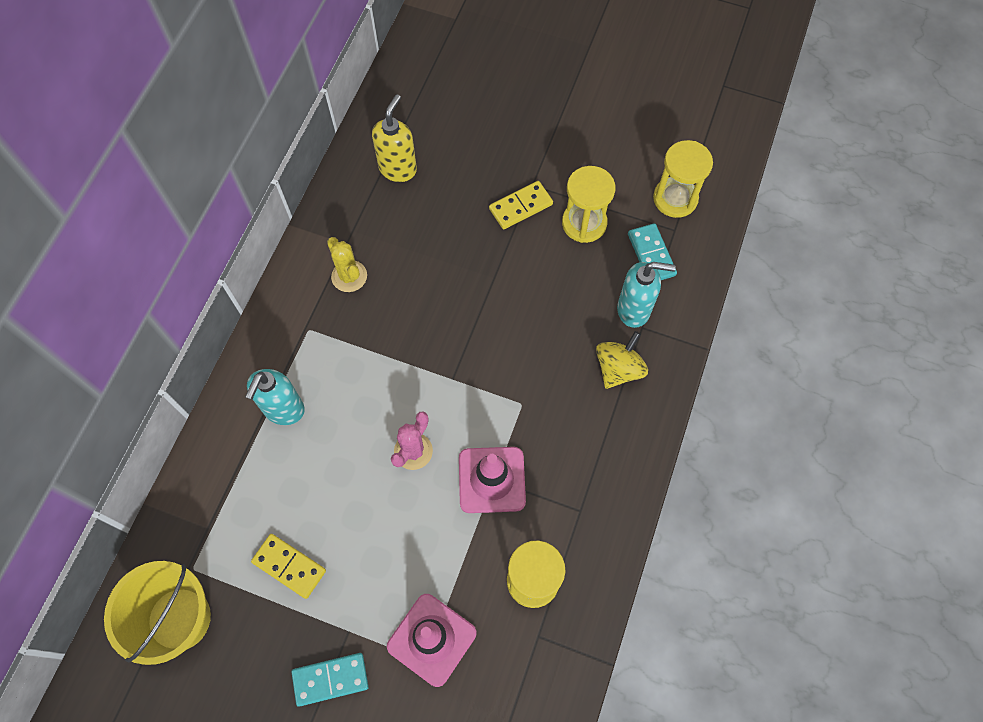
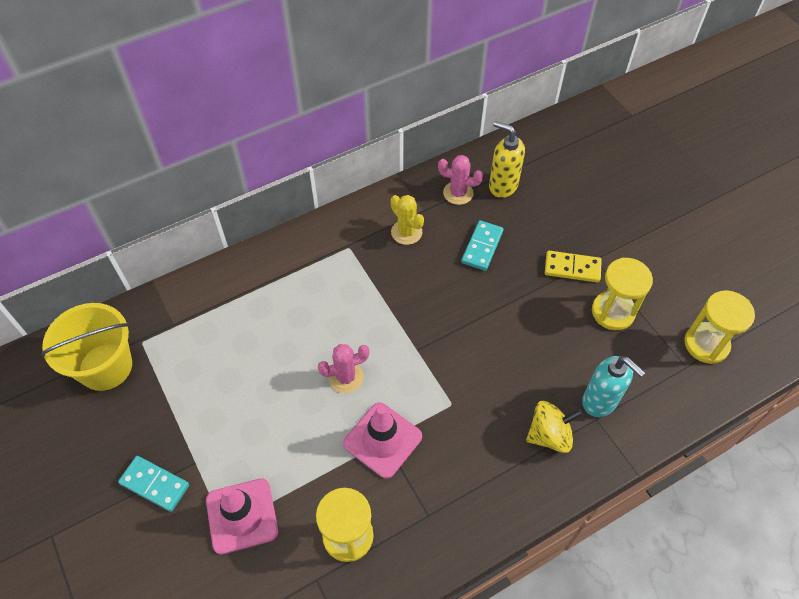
camera: 40 degrees right, 10 degrees down
turquoise soap dispenser [245,369,305,425] -> none
yellow domino [251,534,326,599] -> none
yellow cactus [327,237,367,292] -> yellow cactus turned 45 degrees counterclockwise [390,195,424,245]
yellow soap dispenser [372,94,417,182] -> yellow soap dispenser turned 120 degrees counterclockwise [489,121,525,198]
turquoise domino [628,223,677,280] -> turquoise domino moved to [461,220,503,271]
none -> pink cactus [438,155,483,205]

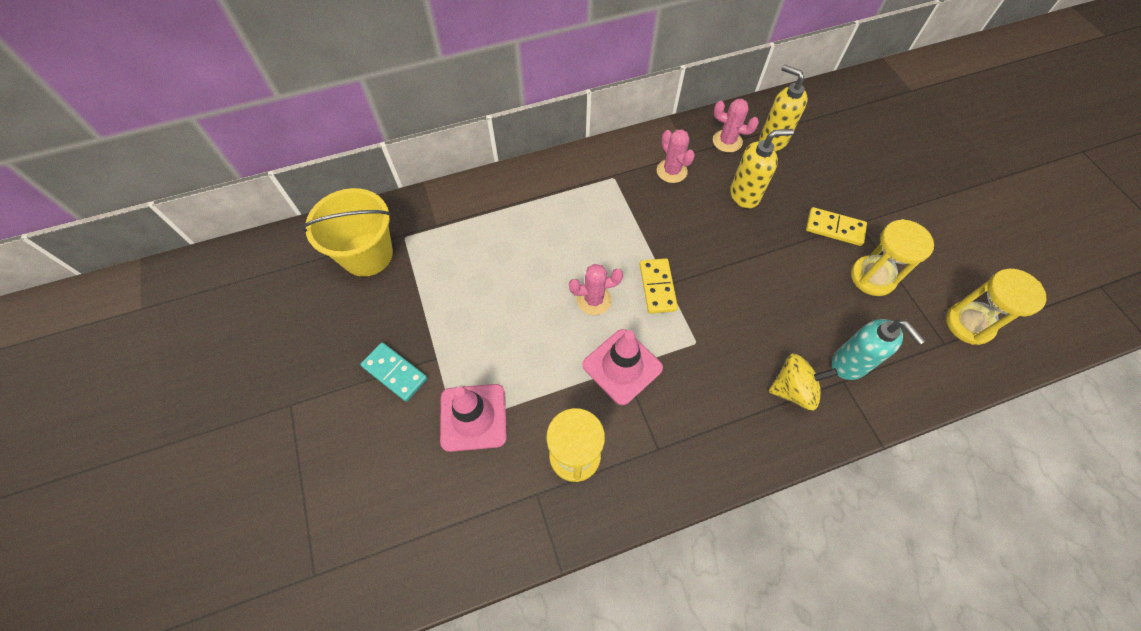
camera: 10 degrees right, 5 degrees up
yellow cactus [390,195,424,245] -> pink cactus [657,129,695,183]
turquoise domino [461,220,503,271] -> yellow soap dispenser [730,129,794,209]
none -> yellow domino [639,258,678,314]

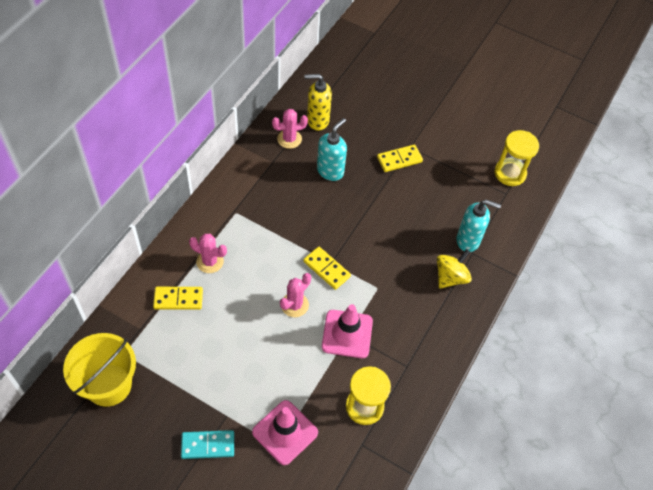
camera: 45 degrees left, 5 degrees down
pink cactus [657,129,695,183] -> pink cactus moved to [189,234,227,273]
yellow soap dispenser [730,129,794,209] -> turquoise soap dispenser [317,118,347,181]
yellow hourglass [851,219,934,296] -> none
none -> yellow domino [153,287,203,310]

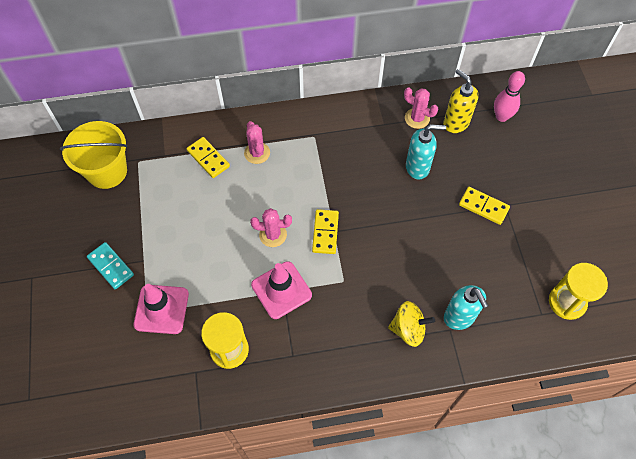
camera: 55 degrees right, 5 degrees up
none -> pink bowling pin [494,71,525,122]

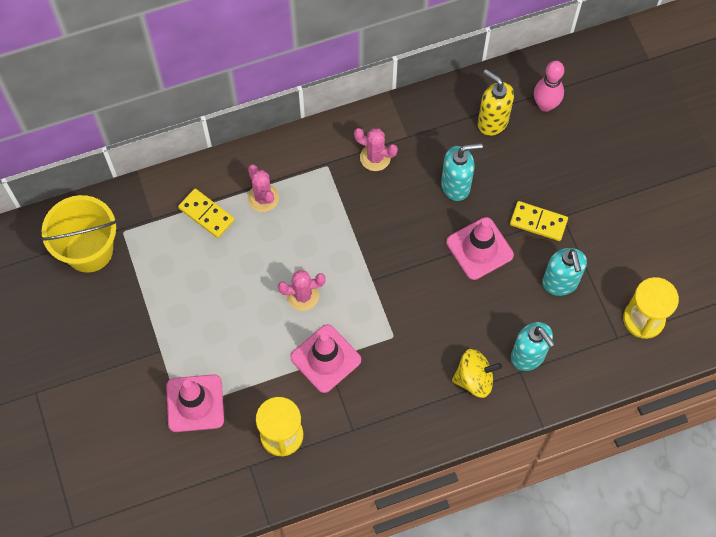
camera: 10 degrees left, 5 degrees up
turquoise domino [87,242,134,289] -> none
yellow domino [312,209,339,254] -> none
pink cactus [404,87,438,129] -> pink cactus moved to [354,128,398,171]
none -> pink traffic cone [446,217,514,280]
none -> turquoise soap dispenser [542,248,587,296]

